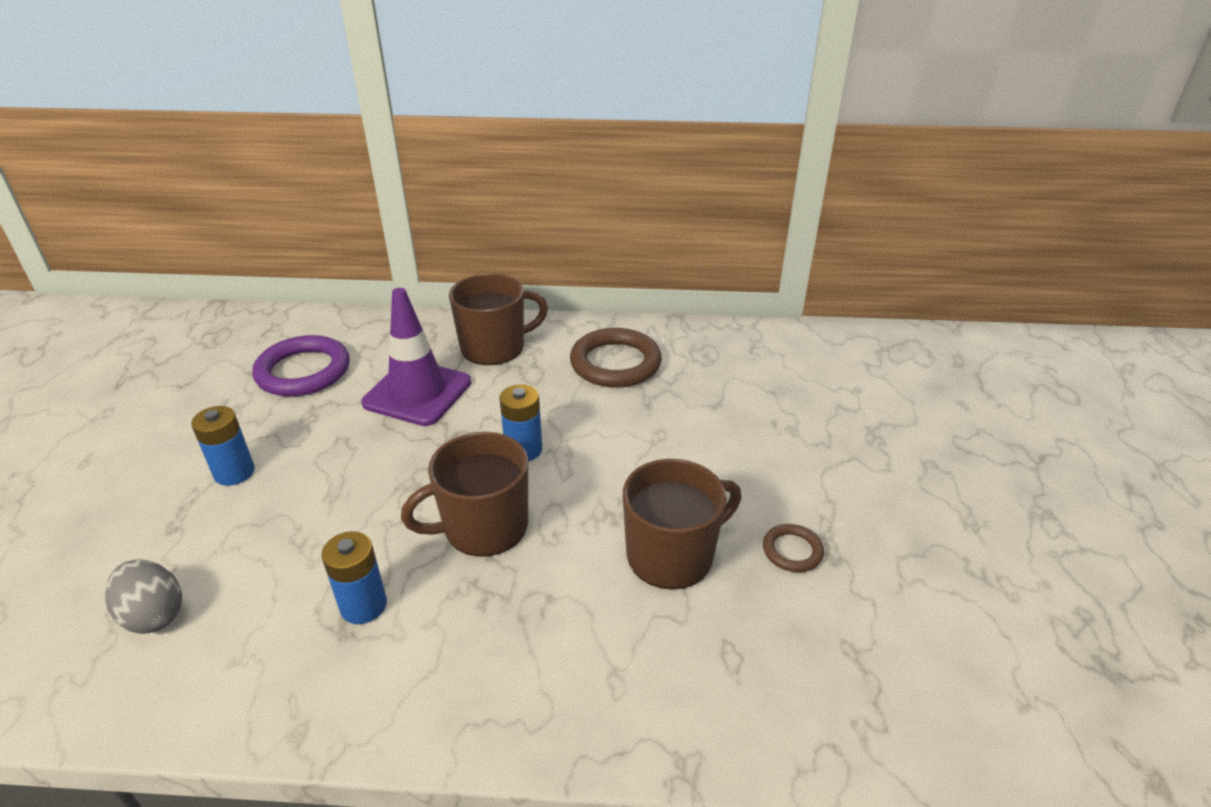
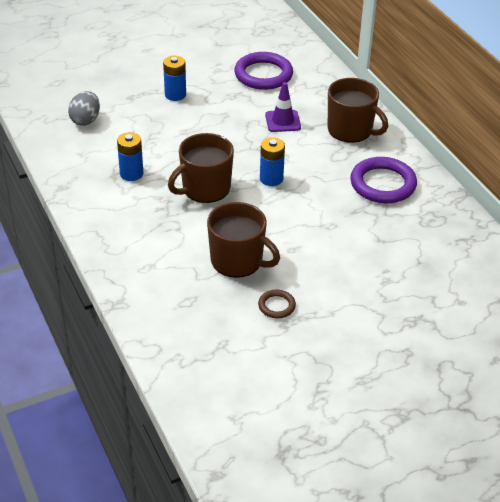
camera: 60 degrees right, 5 degrees up
purple traffic cone [361,288,471,426] -> purple traffic cone [265,82,301,132], size x0.60
brown mug [401,432,528,557] -> brown mug turned 75 degrees counterclockwise [168,133,234,203]
brown ring [570,328,662,388] -> purple ring [350,157,417,203]

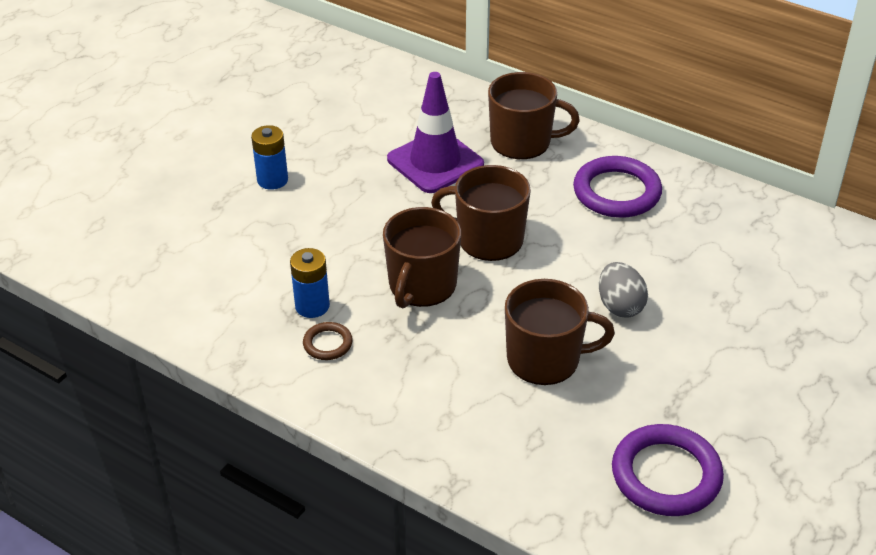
camera: 30 degrees left, 0 degrees up
grey egg [68,91,100,126] -> grey egg moved to [599,262,648,318]
purple ring [234,52,293,90] -> purple ring moved to [612,424,724,516]
brown ring [258,290,296,318] -> brown ring moved to [303,322,353,360]
blue battery [260,137,285,186] -> brown mug [431,165,531,261]
purple traffic cone [265,82,301,132] -> purple traffic cone [387,72,484,193], size x1.67

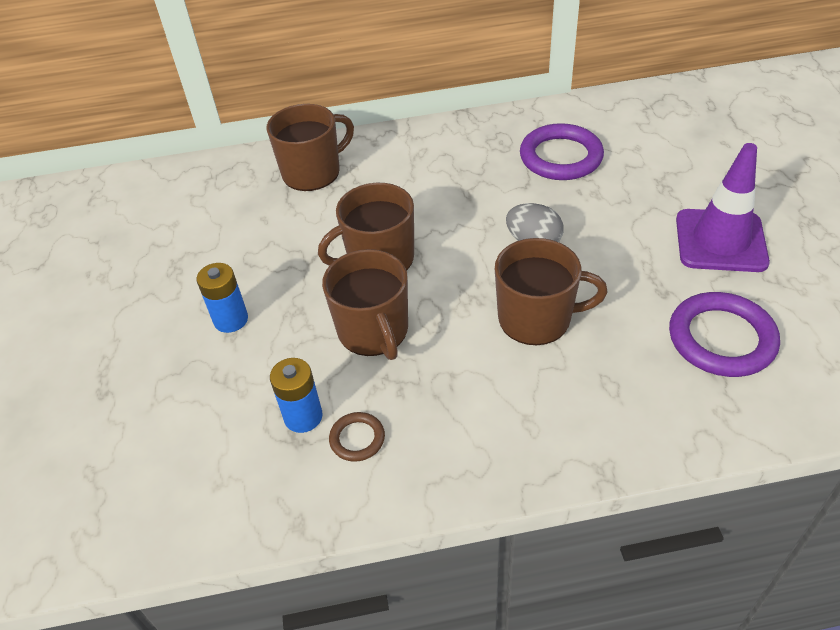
camera: 40 degrees left, 5 degrees up
blue battery [251,125,288,190] -> blue battery moved to [196,263,248,333]
purple traffic cone [387,72,484,193] -> purple traffic cone moved to [676,143,770,272]
brown mug [505,279,615,385] -> brown mug turned 45 degrees clockwise [495,238,608,345]
purple ring [573,156,662,218] -> purple ring moved to [520,123,604,180]

